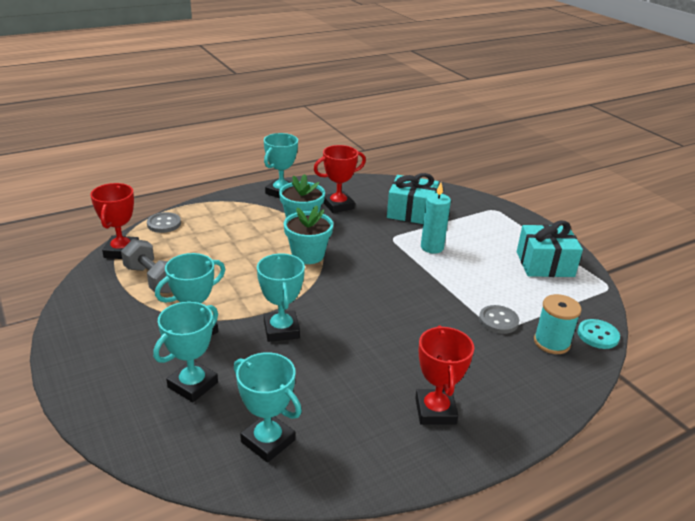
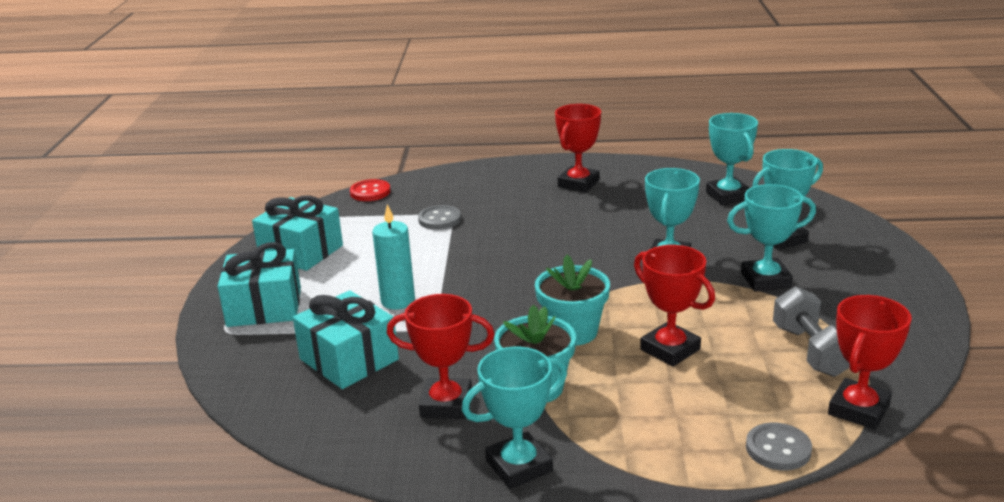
camera: 145 degrees left, 5 degrees down
turquoise spool [534,294,582,354] -> none
turquoise button [577,319,620,349] -> red button [350,179,391,201]
none -> turquoise gift [218,242,301,327]
none -> red trophy [634,245,715,366]

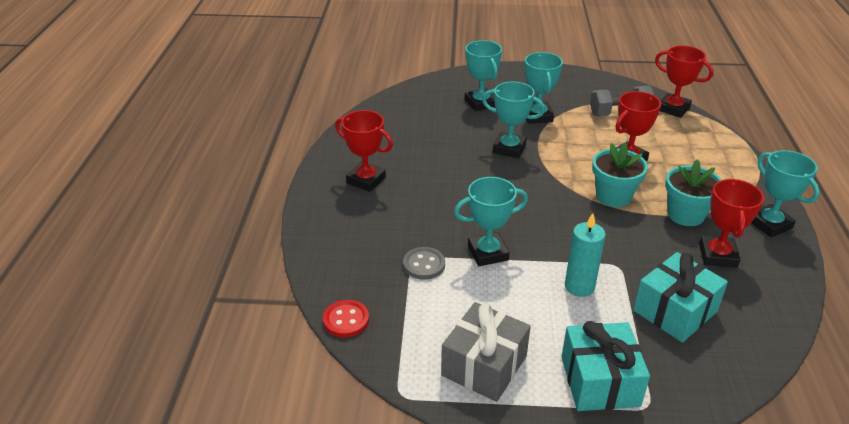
camera: 90 degrees left, 10 degrees up
turquoise gift [252,195,343,271] -> grey gift [441,302,531,402]
turquoise trophy [706,113,758,205] -> turquoise trophy moved to [454,177,528,266]
grey button [746,423,812,470] -> none

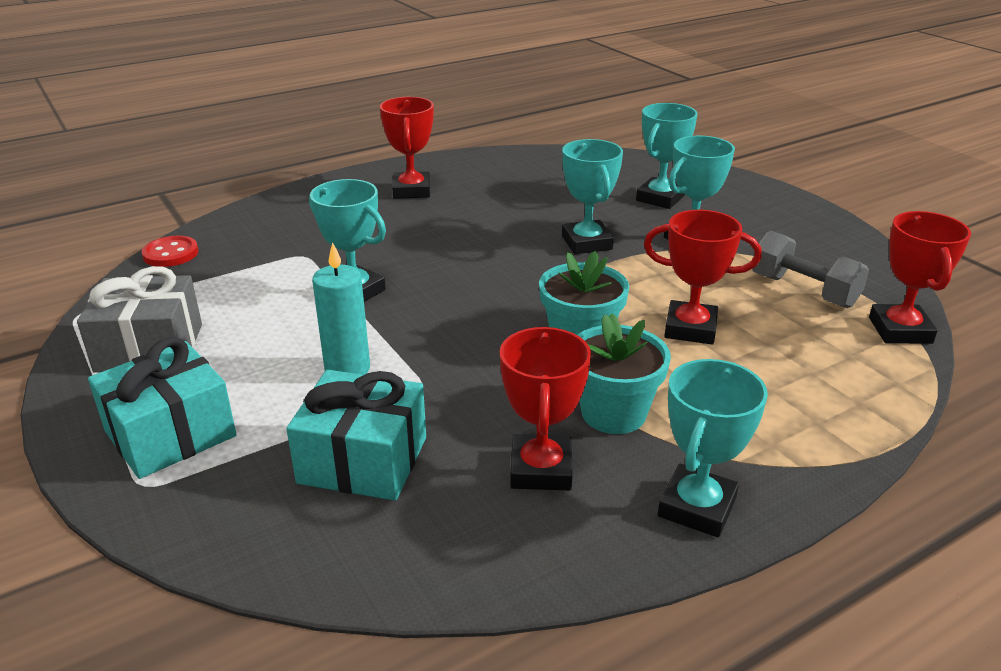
camera: 55 degrees right, 5 degrees down
grey button [403,247,445,280] -> none
red trophy [699,179,764,268] -> red trophy turned 60 degrees counterclockwise [500,327,591,490]

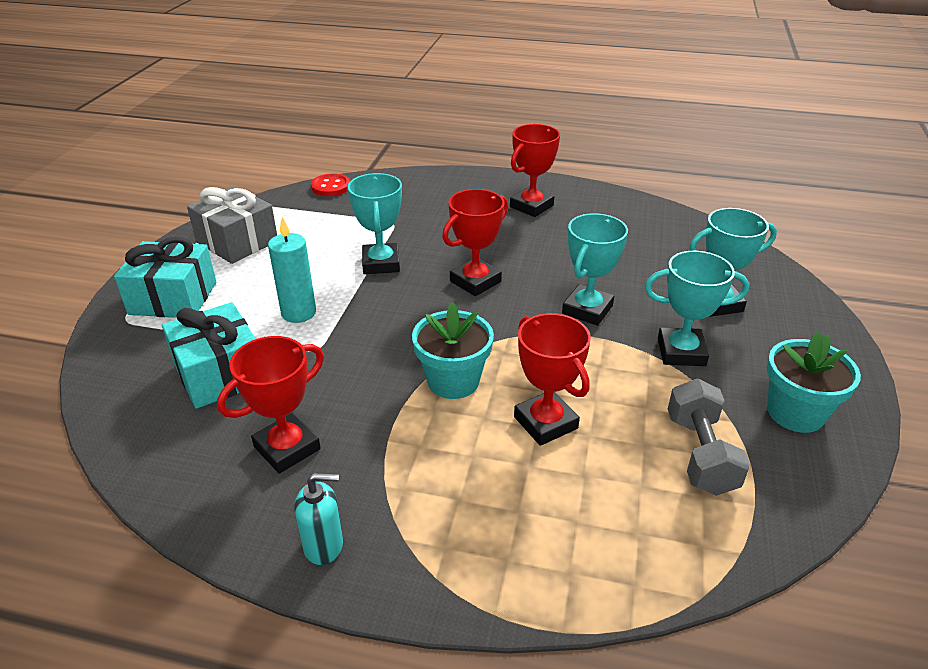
camera: 45 degrees right, 5 degrees up
turquoise flower pot [578,313,671,434] -> turquoise flower pot moved to [767,332,861,433]
turquoise trophy [658,359,768,537] -> turquoise soap dispenser [294,473,343,565]
red trophy [869,211,971,344] -> red trophy moved to [442,189,508,296]

